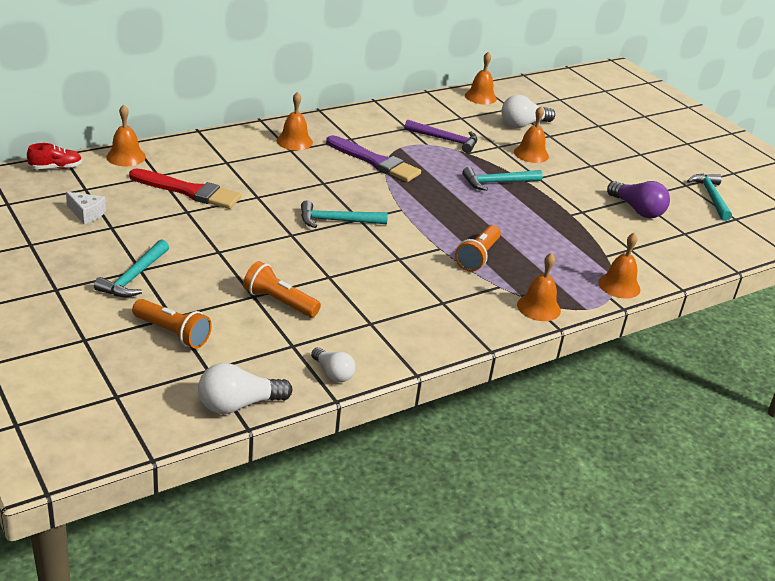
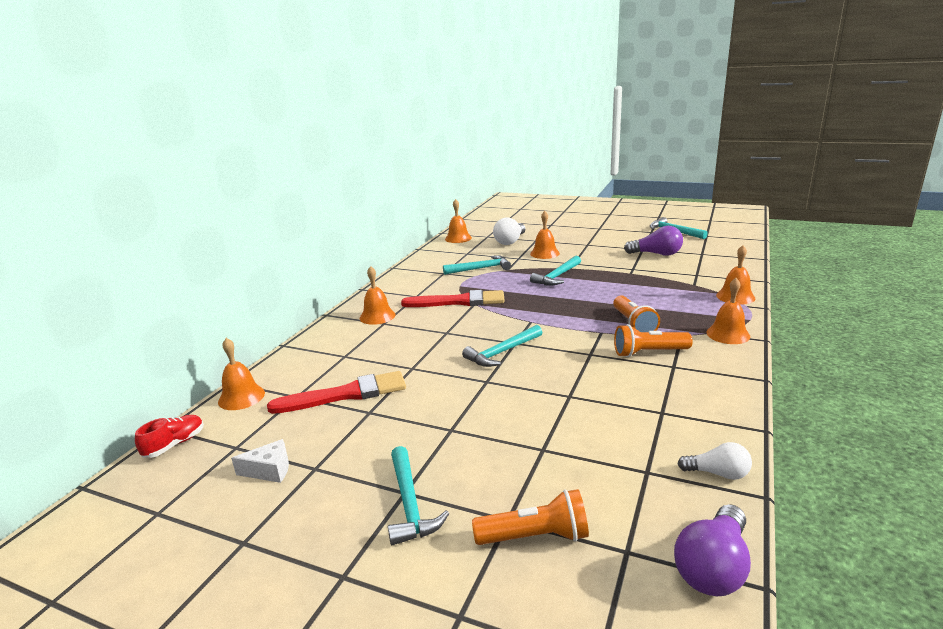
camera: 30 degrees left, 10 degrees down
white light bulb [198,363,292,414] -> purple light bulb [674,504,751,596]
orange flashlight [243,261,321,317] -> orange flashlight moved to [614,324,693,357]
purple brush [326,135,421,182] -> red brush [401,290,505,307]
purple hammer [405,120,478,153] -> turquoise hammer [443,256,511,275]

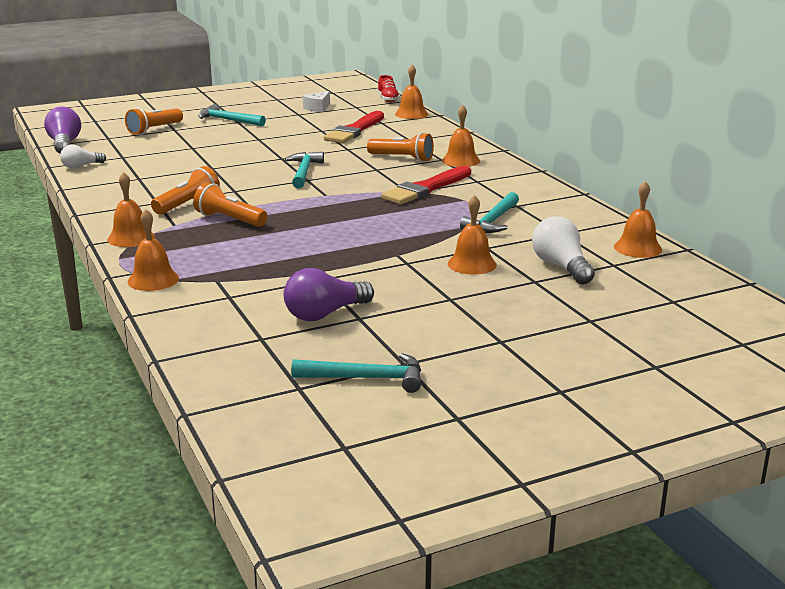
camera: 130 degrees right, 0 degrees up
turquoise hammer [530,256,581,286] -> none
none -> orange flashlight [367,132,434,162]

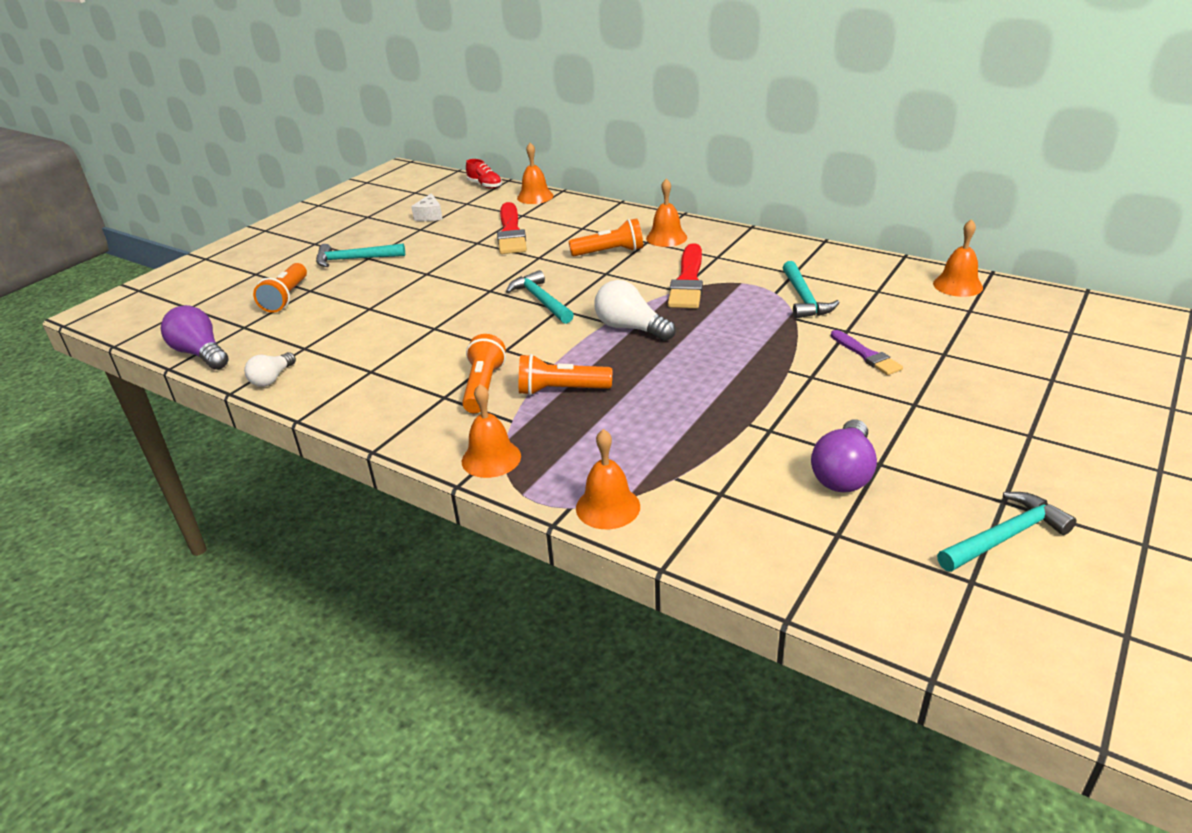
camera: 30 degrees left, 10 degrees up
orange bell [448,195,497,275] -> purple brush [831,330,903,375]
white light bulb [532,216,595,284] -> white light bulb moved to [594,280,676,341]

